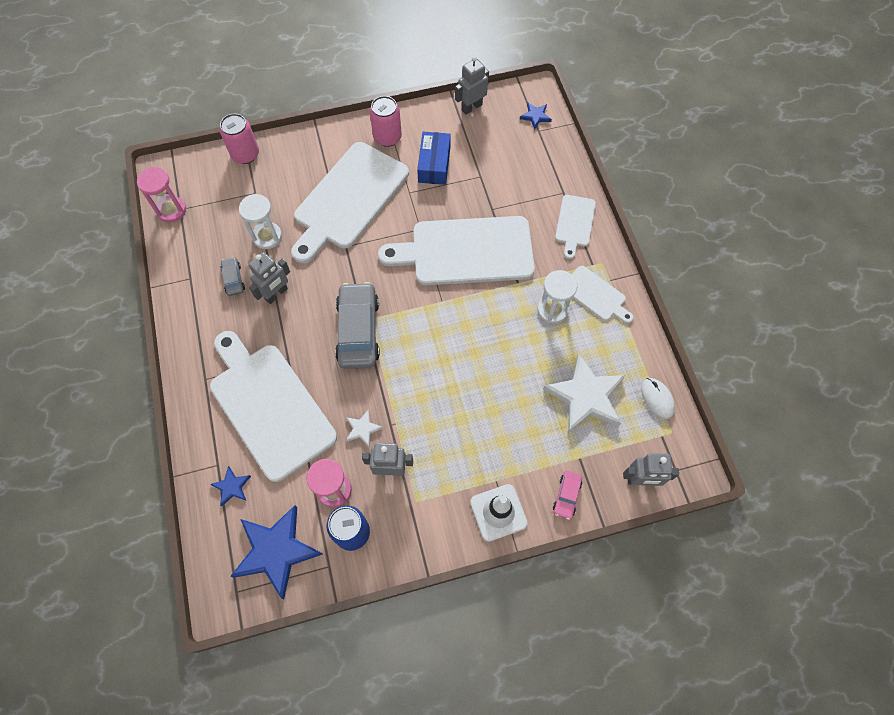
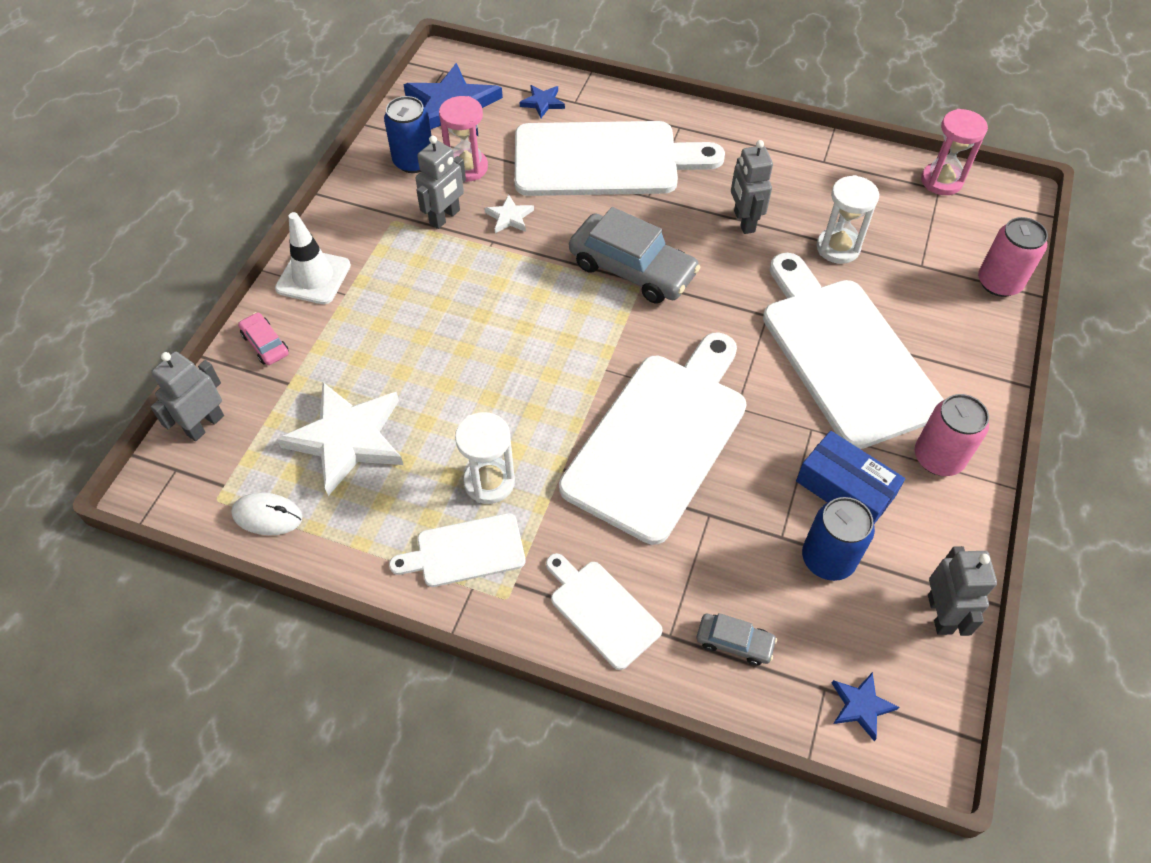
camera: 125 degrees right, 10 degrees down
grey car [220,257,245,296] -> grey car moved to [697,613,777,666]
none -> blue can [802,497,875,581]

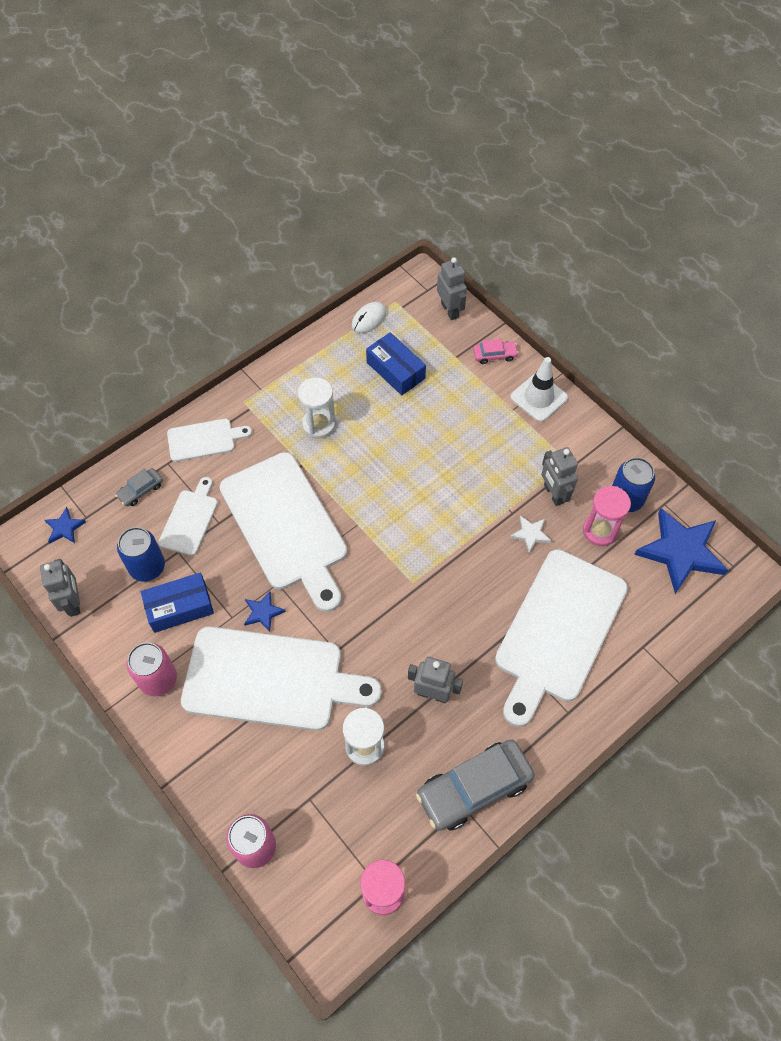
camera: 120 degrees right, 5 degrees up
white star [277,382,403,496] -> blue box [366,332,426,395]
white cutting board [389,513,525,587] -> white cutting board moved to [158,477,218,556]
blue star [519,85,565,118] -> blue star moved to [244,591,286,632]
grey car [569,207,700,304] -> grey car moved to [416,739,535,831]
grey robot [928,546,997,636] -> grey robot turned 135 degrees counterclockwise [40,559,80,617]

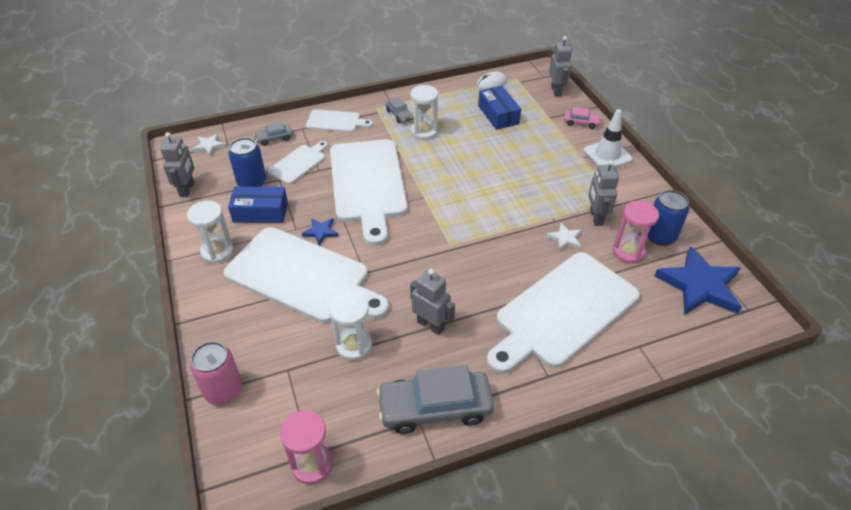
camera: 20 degrees right, 15 degrees down
blue star [44,507,86,544] -> white star [192,134,226,157]
pink can [127,642,177,696] -> white hourglass [187,201,234,264]
none -> grey car [386,97,413,123]

